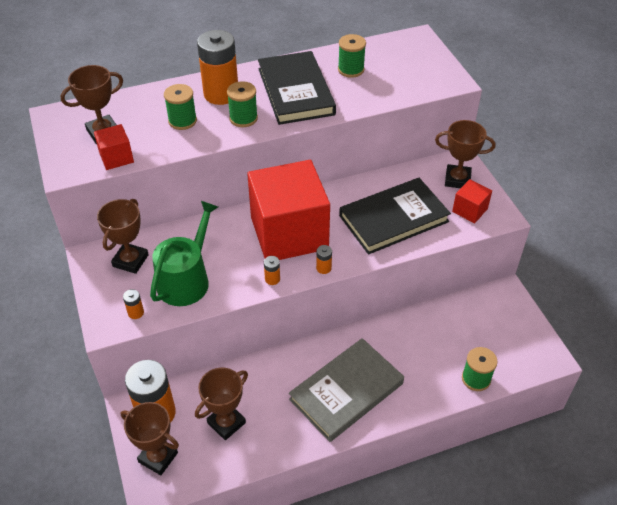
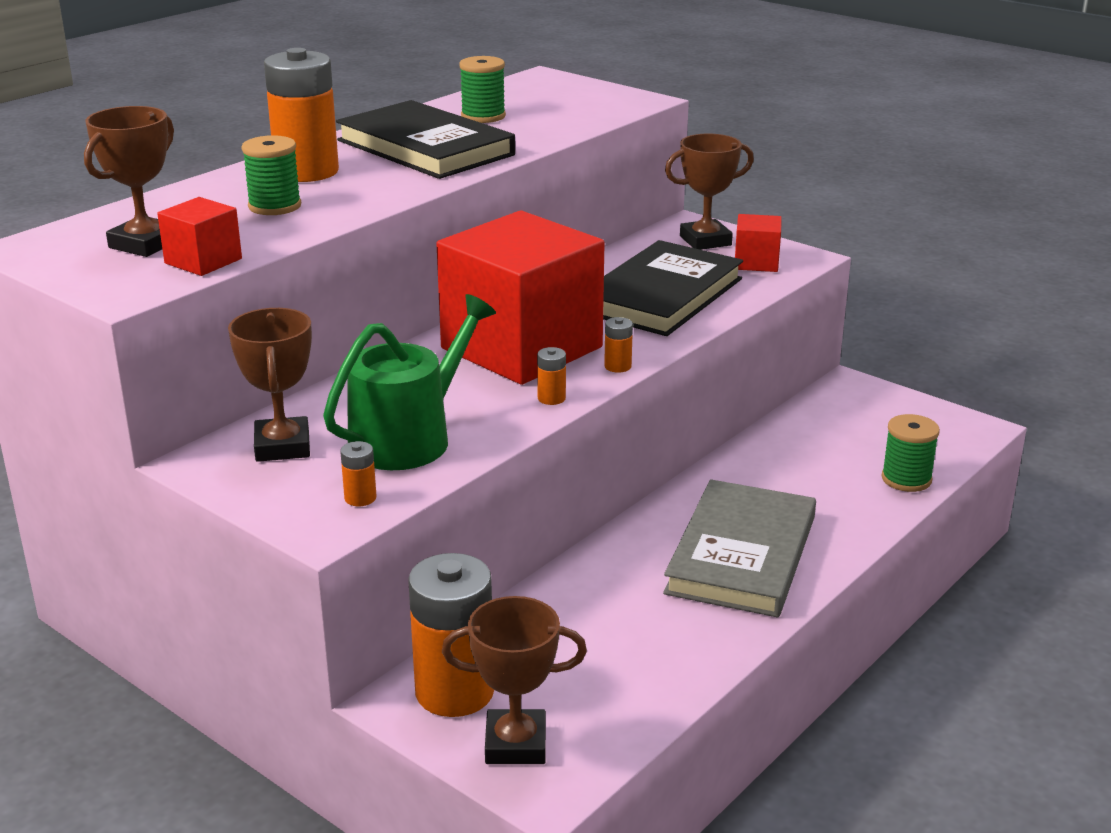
camera: 30 degrees left, 20 degrees down
green watering can [150,201,218,306] -> green watering can turned 45 degrees clockwise [323,294,496,470]
brown trophy [195,368,248,440] -> none
green spool [227,81,258,127] -> none

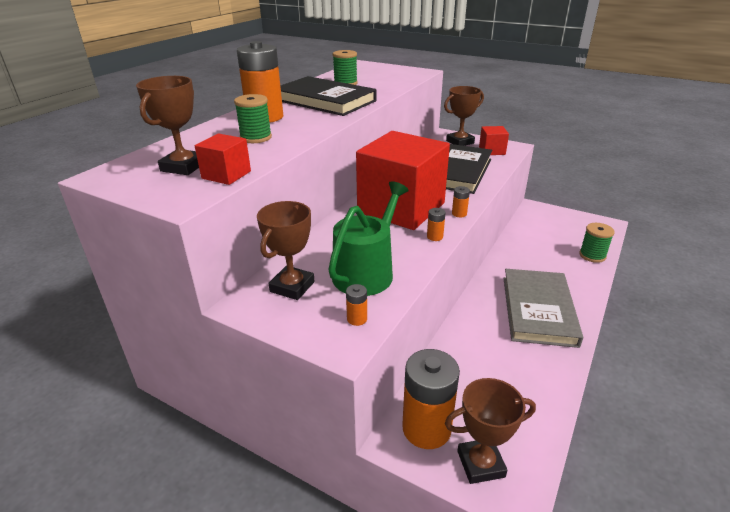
camera: 10 degrees left, 5 degrees up
brown trophy [228,308,312,462] -> brown trophy turned 45 degrees clockwise [257,201,315,300]

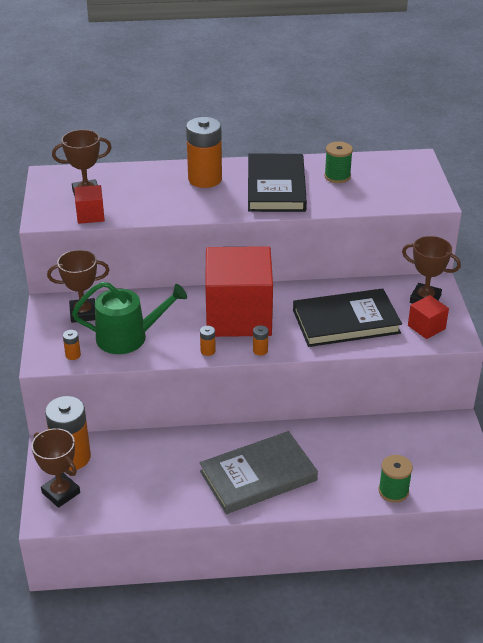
camera: 55 degrees right, 5 degrees up
green spool [234,94,272,143] -> none

